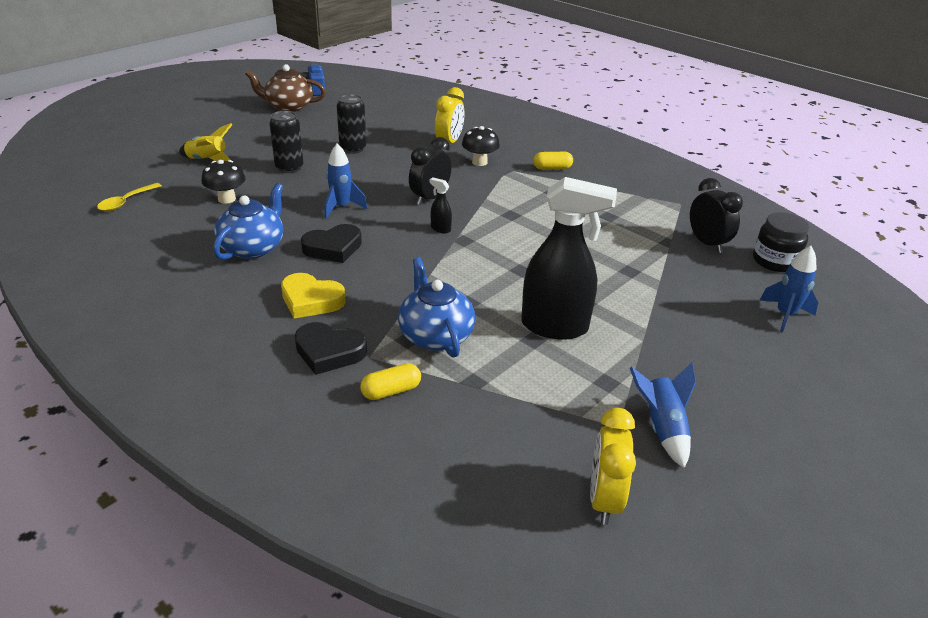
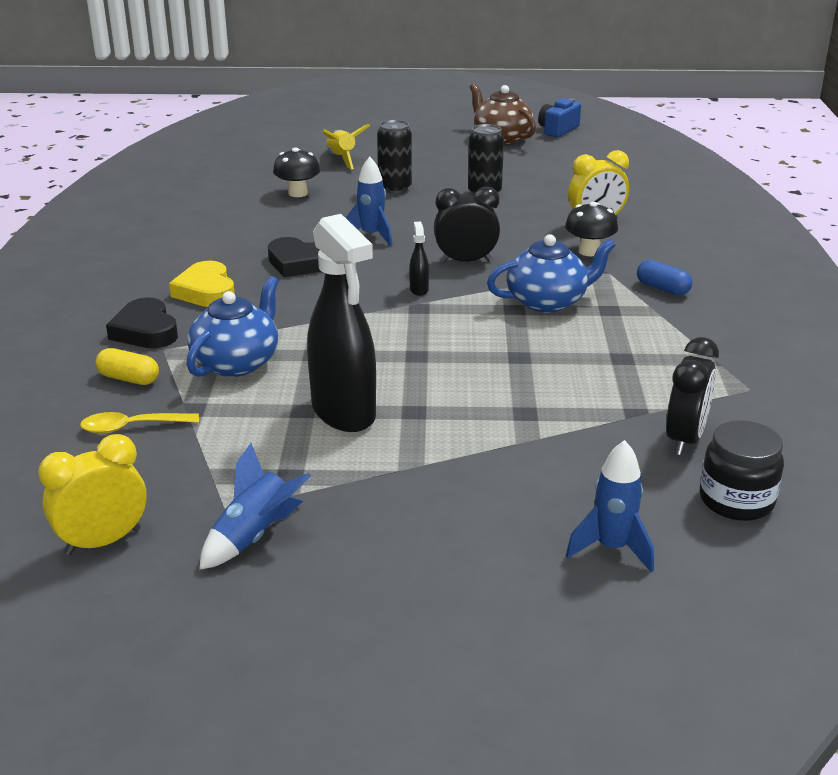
camera: 50 degrees right, 5 degrees down
yellow spoon [97,183,162,211] -> yellow spoon moved to [80,412,199,434]
blue teapot [213,183,283,260] -> blue teapot moved to [487,234,616,313]
yellow capsule [533,152,573,169] -> blue capsule [637,260,693,296]

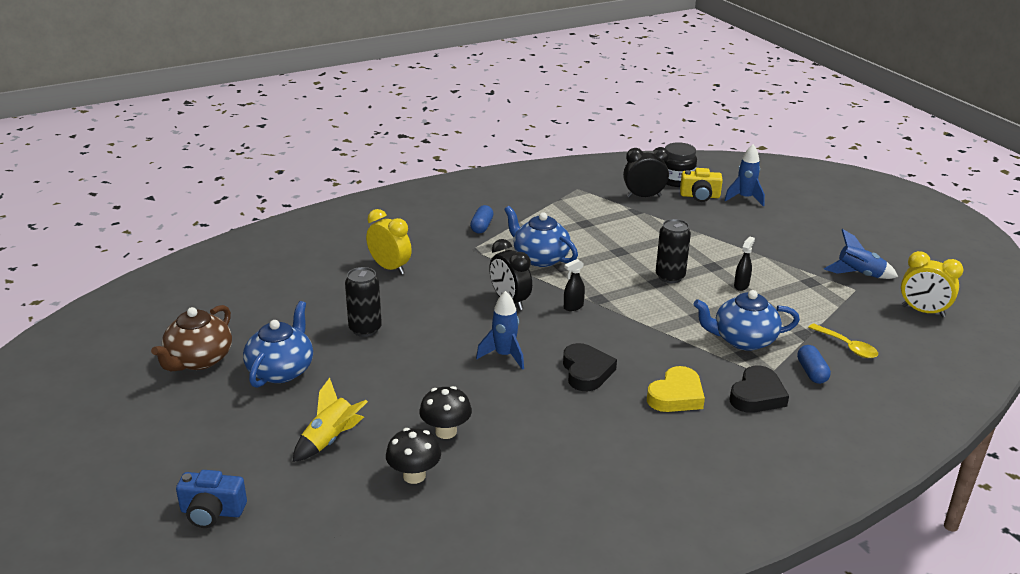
camera: 120 degrees left, 0 degrees up
yellow capsule [95,348,159,385] -> blue capsule [797,345,831,384]
black spray bottle [307,214,376,432] -> black spray bottle [734,236,755,291], size x0.40
black can [377,120,412,194] -> black can moved to [656,219,691,283]
blue camera [538,98,581,138] -> blue camera moved to [176,470,247,528]
black mushroom [565,202,618,256] -> black mushroom moved to [386,428,441,484]
none -> blue teapot [243,301,313,388]
none -> yellow camera [680,168,723,202]

